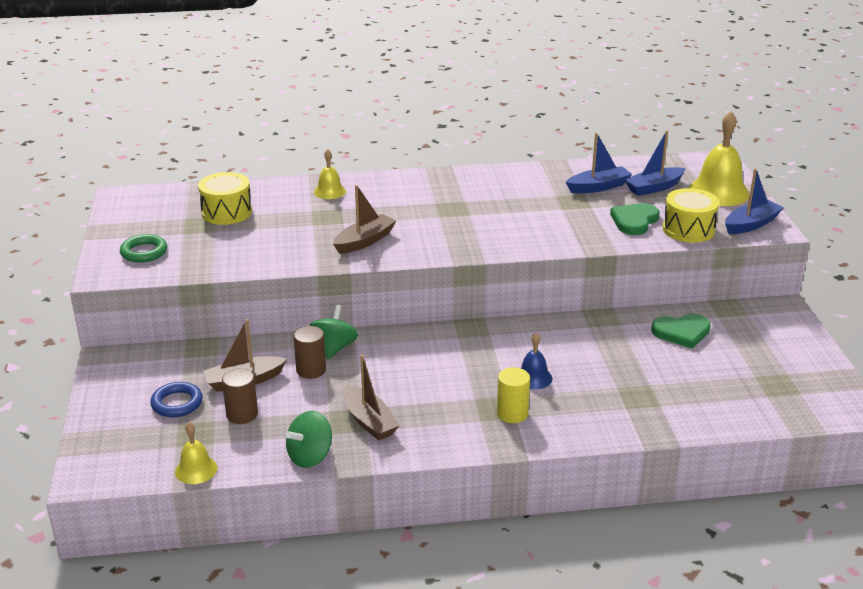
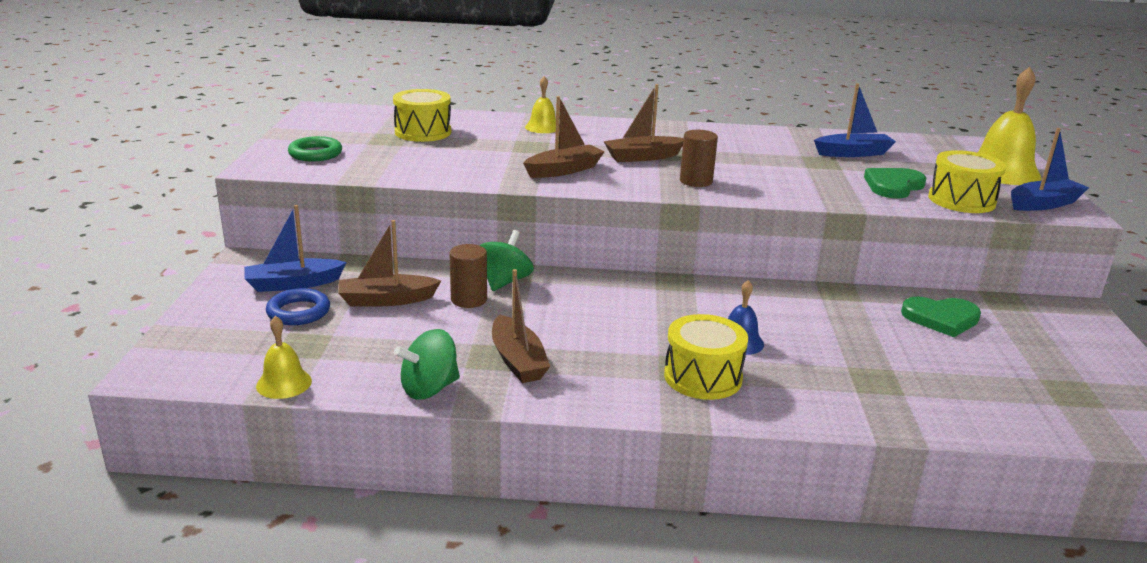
camera: 10 degrees right, 5 degrees down
brown cylinder [222,368,258,424] -> brown cylinder moved to [680,130,718,187]
yellow cylinder [497,367,530,423] -> yellow drum [664,314,748,400]
blue boat [624,131,686,196] -> blue boat moved to [244,205,347,292]
none -> brown boat [603,84,684,162]

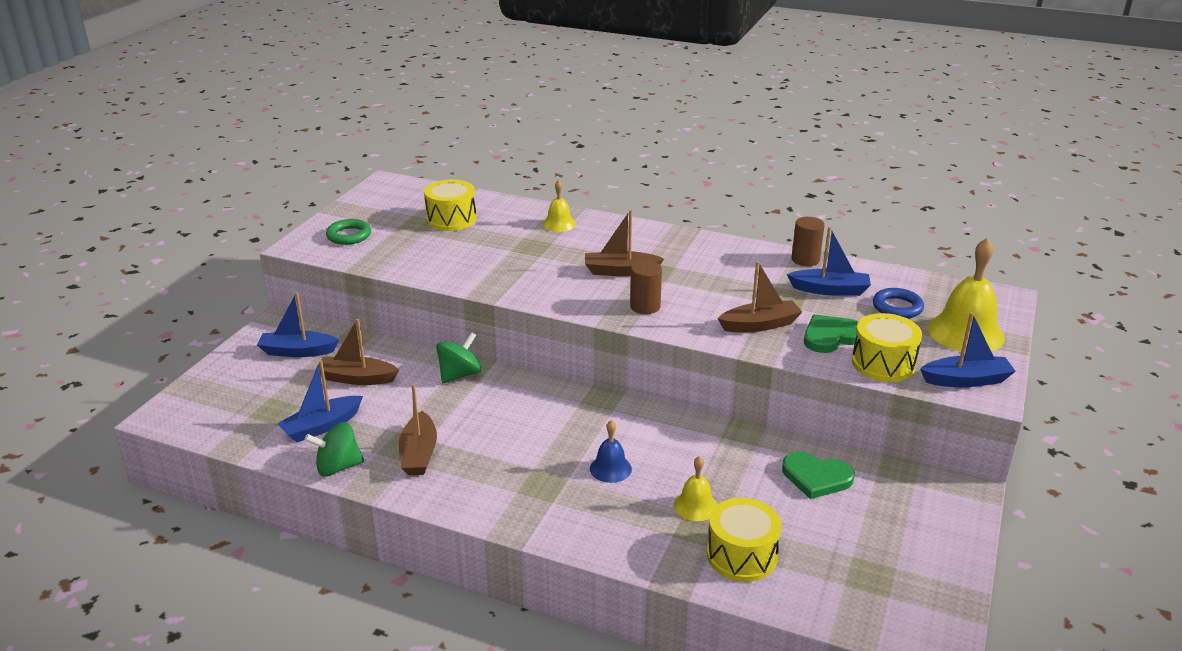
camera: 20 degrees right, 5 degrees up
yellow bell [256,316,312,399] -> yellow bell moved to [674,456,717,521]
blue ring [266,288,330,325] -> blue ring moved to [873,288,924,319]
brown cylinder [449,244,487,308] -> brown cylinder moved to [792,217,825,266]
brown boat [523,96,605,178] -> brown boat moved to [717,261,802,332]
yellow drum [664,314,748,400] -> yellow drum moved to [707,498,782,582]
none -> blue boat [277,360,363,443]

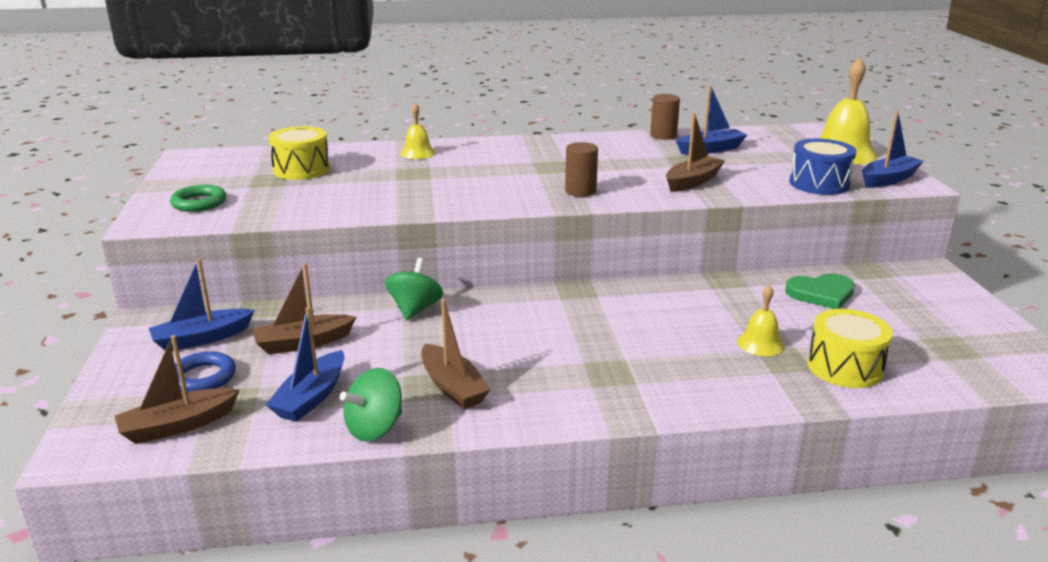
camera: 30 degrees left, 5 degrees down
brown boat [585,210,664,276] -> brown boat moved to [115,335,239,444]
blue bell [590,420,632,483] -> none
green heart [804,314,858,353] -> none
yellow drum [852,313,922,382] -> blue drum [789,139,857,195]
blue ring [873,288,924,319] -> blue ring moved to [175,351,236,392]

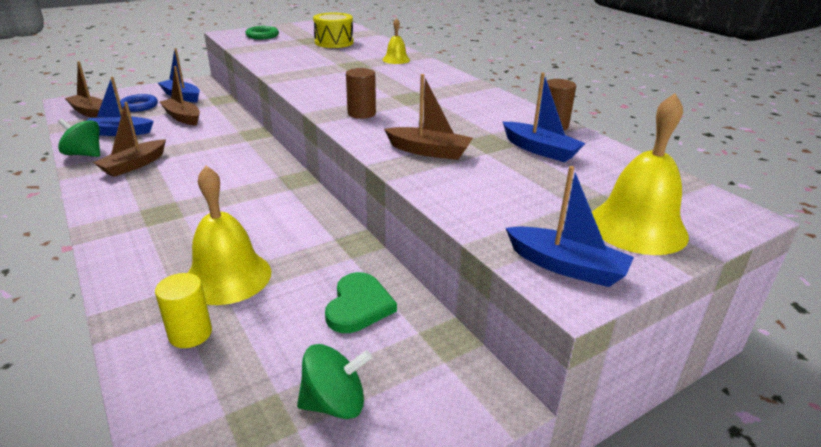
camera: 65 degrees right, 5 degrees up
green spinning top [385,258,443,320] -> green spinning top moved to [297,344,372,419]
yellow bell [737,285,784,356] -> yellow bell [188,166,271,305], size x1.87
green heart [785,273,855,309] -> green heart turned 135 degrees counterclockwise [325,272,397,333]
blue drum [789,139,857,195] -> none
yellow drum [807,309,893,388] -> yellow cylinder [155,273,212,348]

